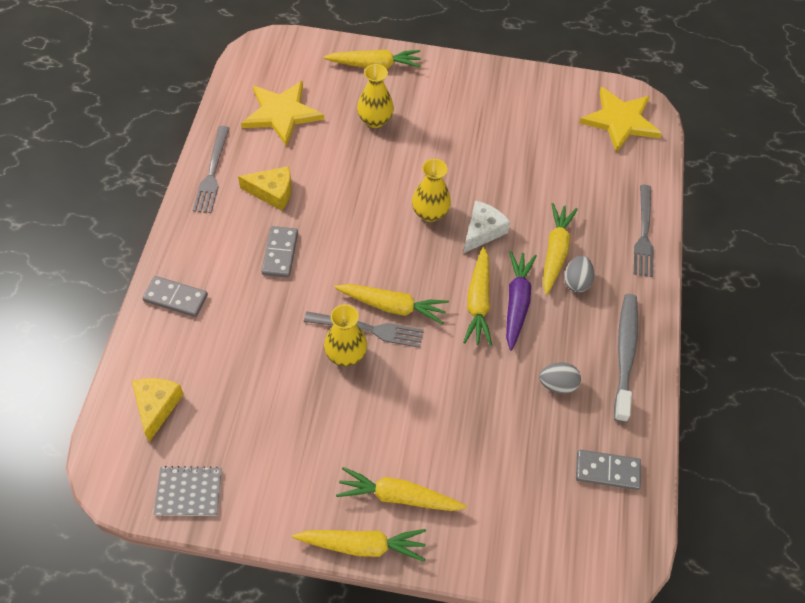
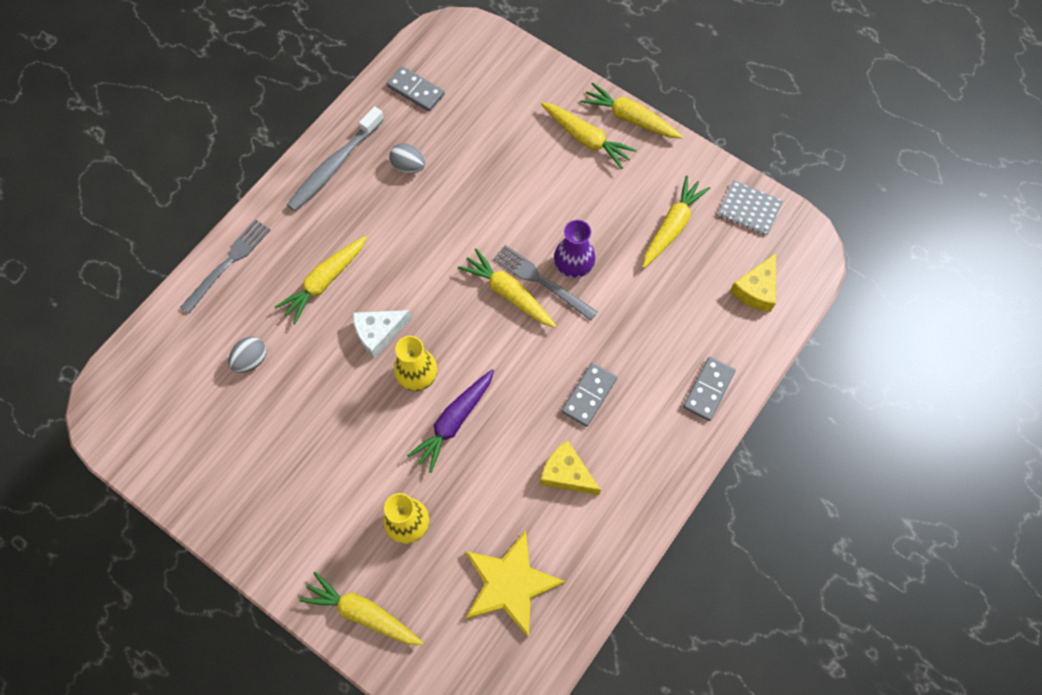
camera: 150 degrees left, 10 degrees up
grey domino [142,276,208,317] -> grey domino turned 75 degrees clockwise [683,357,736,421]
grey fork [193,126,229,213] -> none
yellow vase [324,304,367,366] -> purple vase [554,220,596,278]
yellow carrot [463,247,492,346] -> yellow carrot moved to [643,176,710,268]
purple carrot [506,251,537,350] -> purple carrot moved to [407,369,494,473]
grey egg [564,256,594,292] -> grey egg moved to [228,337,266,373]
yellow star [579,87,662,153] -> none

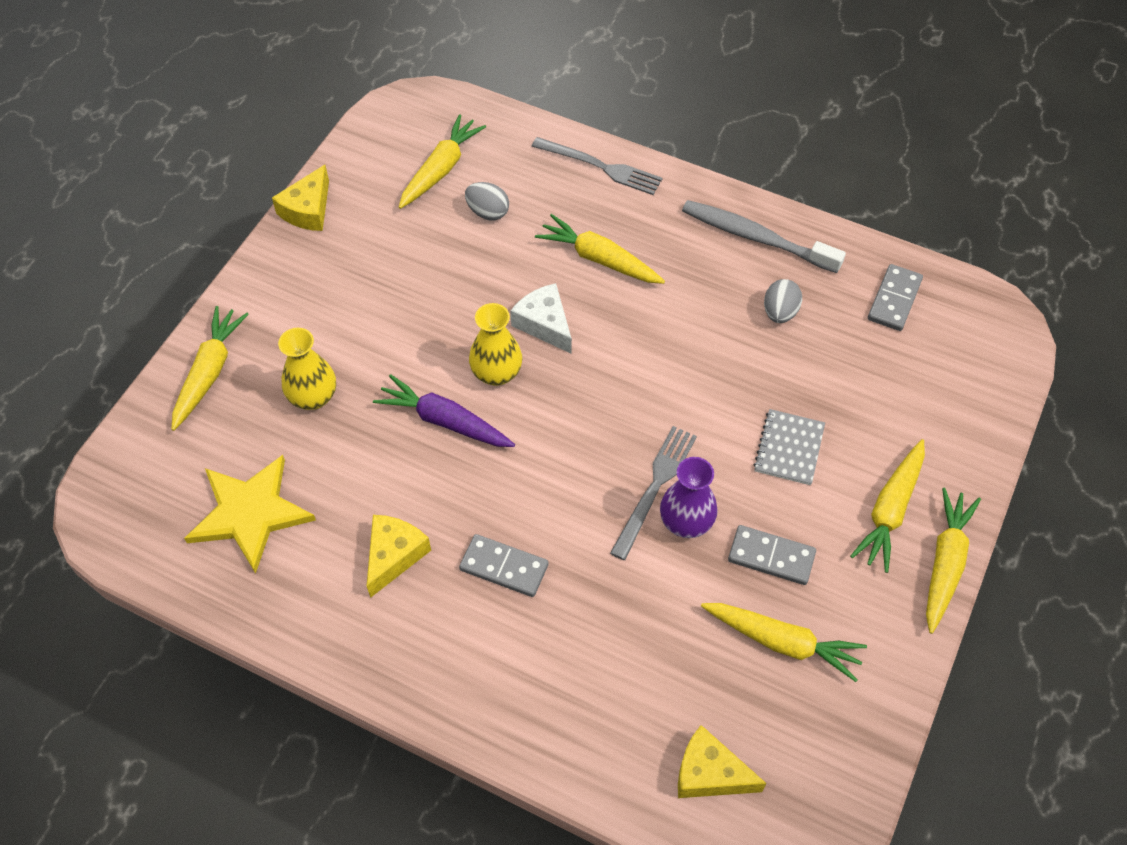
camera: 80 degrees right, 10 degrees down
yellow carrot [458,248,556,328] -> yellow carrot moved to [399,114,486,209]
grey domino [683,357,736,421] -> grey domino moved to [728,525,816,585]
grey notebook [718,180,783,235] -> grey notebook moved to [754,409,825,485]
none -> yellow cheese [272,165,329,231]

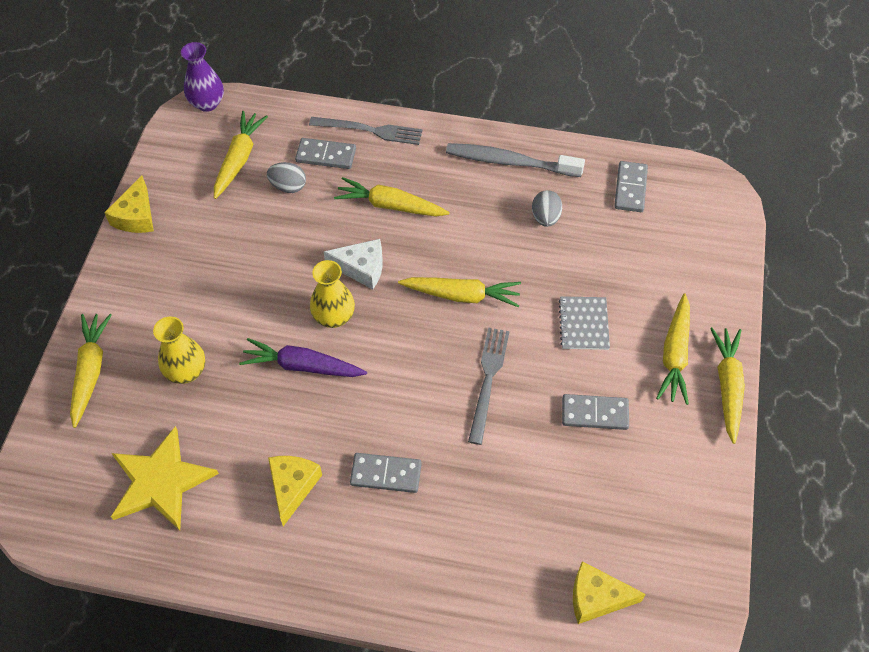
camera: 15 degrees left, 0 degrees up
white cheese [510,283,572,354] -> white cheese turned 150 degrees clockwise [324,239,383,289]
purple vase [660,457,717,538] -> purple vase moved to [181,42,224,112]
yellow carrot [701,603,867,682] -> yellow carrot moved to [398,277,521,307]
none -> grey domino [295,138,356,169]

